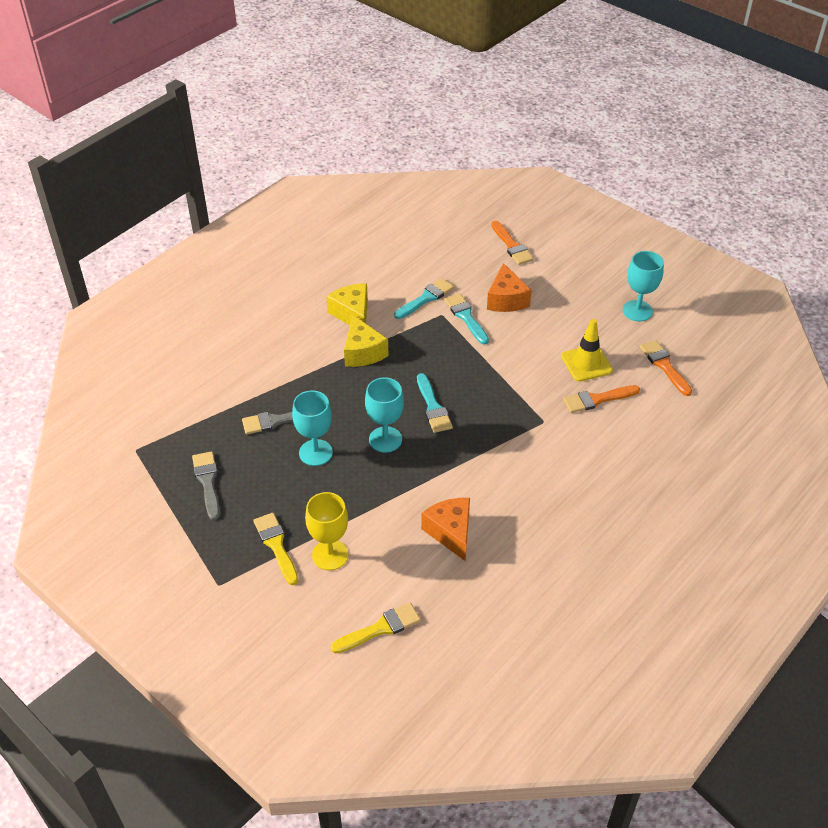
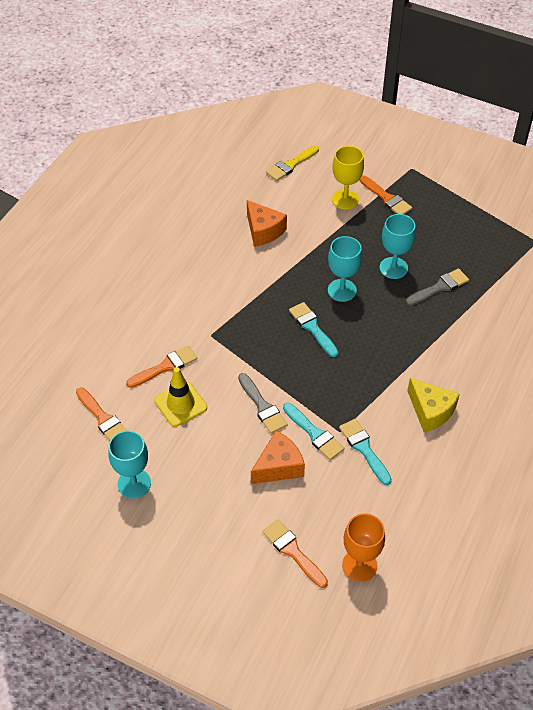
camera: 165 degrees right, 5 degrees up
grey brush [192,451,220,520] -> grey brush moved to [238,373,287,434]
yellow brush [253,513,298,585] -> orange brush [359,176,412,214]
yellow cheese [344,315,388,367] -> none
turquoise brush [394,278,454,319] -> turquoise brush turned 120 degrees clockwise [339,419,392,485]
orange cheese [487,263,532,312] -> orange cheese turned 75 degrees clockwise [251,431,305,484]
none -> orange goblet [342,513,385,582]

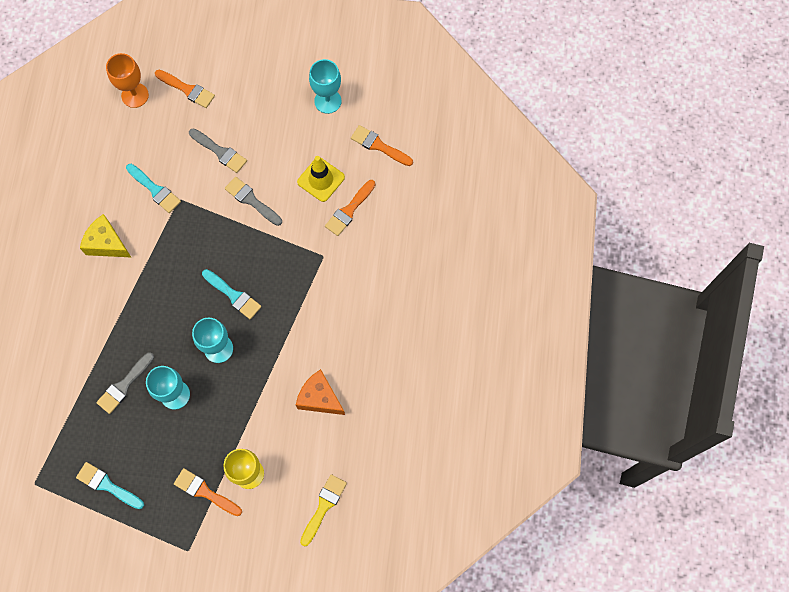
camera: 160 degrees right, 20 degrees up
orange cheese [251,431,305,484] -> grey brush [189,128,247,173]
turquoise brush [283,403,344,460] -> turquoise brush moved to [76,462,144,509]

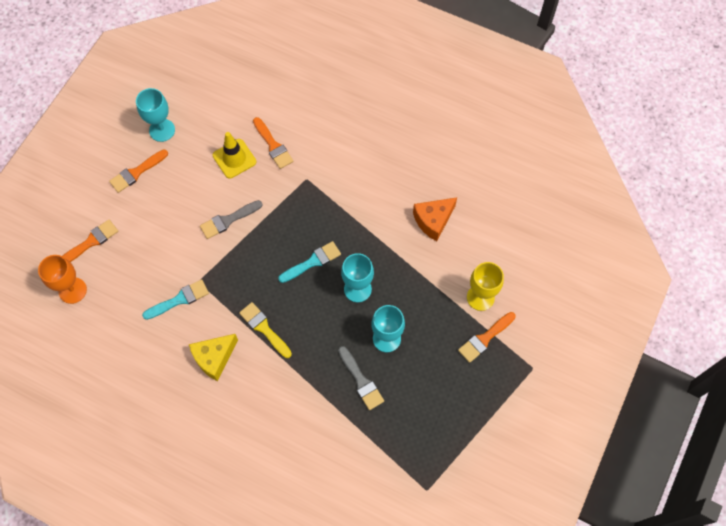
camera: 70 degrees left, 5 degrees down
turquoise brush [76,462,144,509] -> none
grey brush [189,128,247,173] -> none
yellow brush [300,474,347,547] -> yellow brush moved to [239,302,292,358]
orange brush [351,125,413,166] -> orange brush moved to [109,149,168,193]

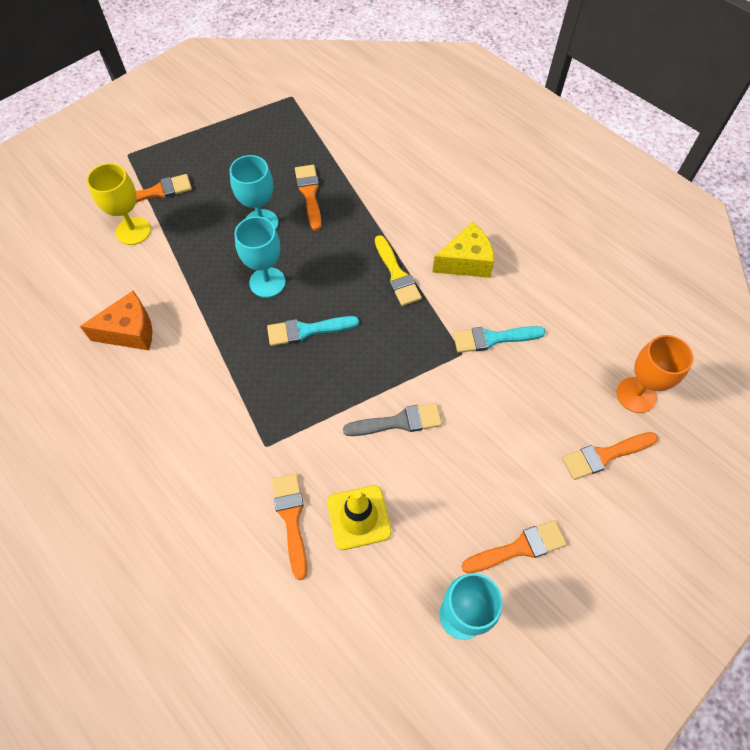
camera: 160 degrees left, 5 degrees down
grey brush [338,346,384,410] -> orange brush [295,165,322,231]

